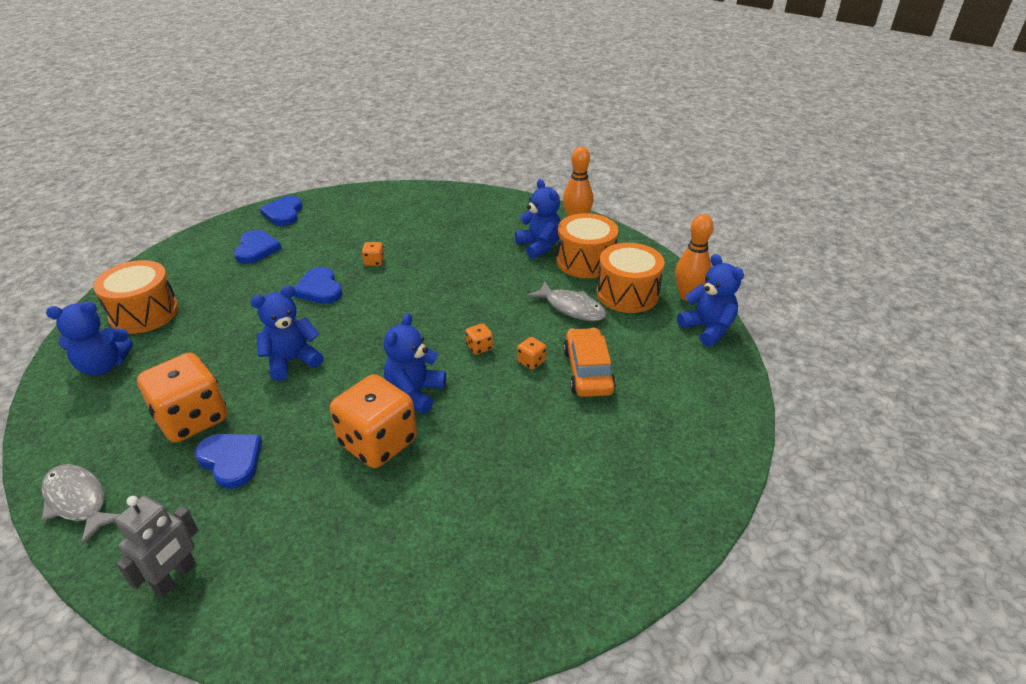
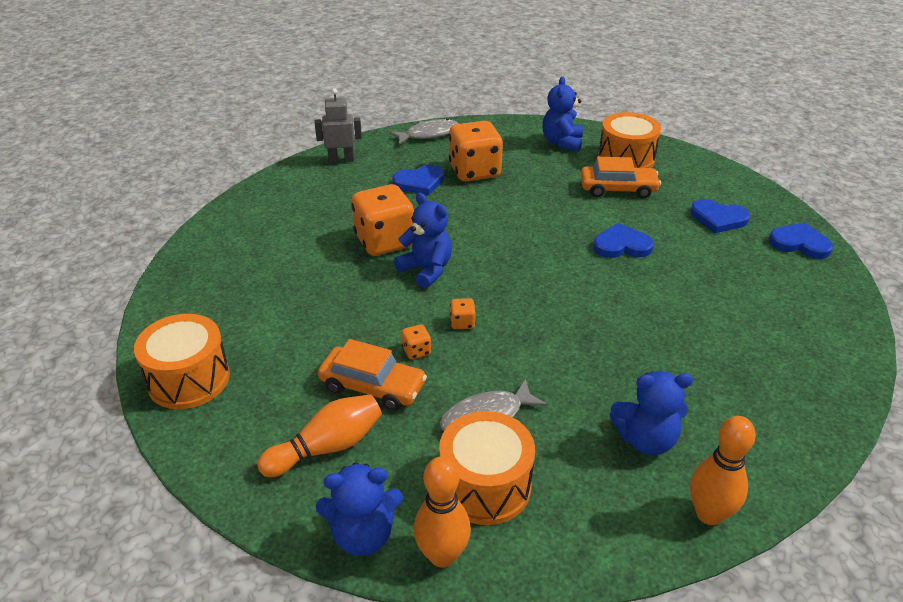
camera: 115 degrees right, 0 degrees up
grey robot [115,495,198,597] -> grey robot turned 120 degrees clockwise [315,89,362,163]
blue teddy bear [251,285,324,381] -> none
orange dice [362,242,384,266] -> none
orange drum [557,213,618,278] -> orange drum moved to [134,314,230,409]
none -> orange bowling pin [257,394,382,477]
none -> orange car [580,157,661,198]

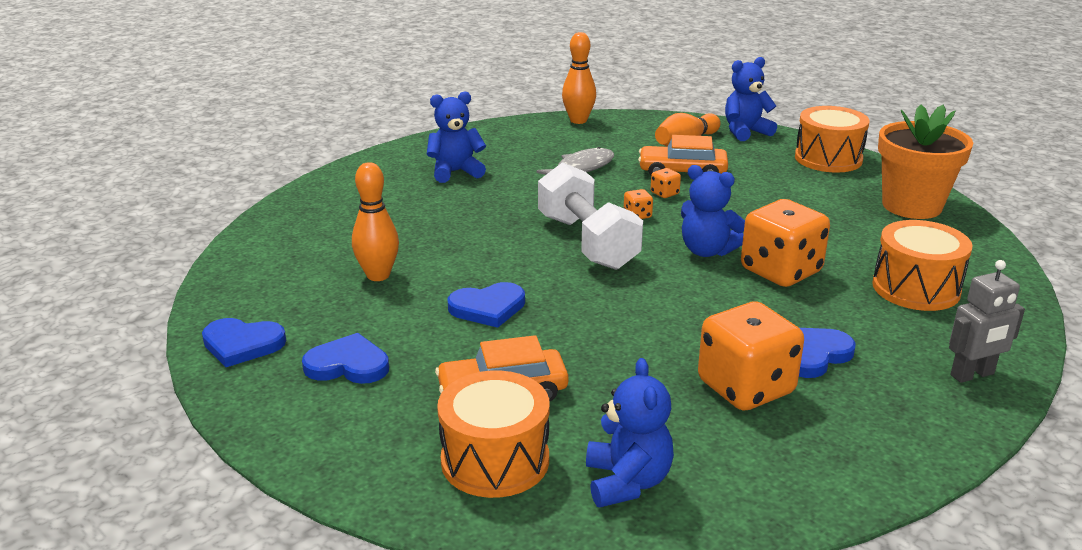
camera: 165 degrees right, 10 degrees down
blue teddy bear [316,462,403,556] -> blue teddy bear moved to [725,57,777,141]
grey fish [389,119,459,145] -> none
orange drum [439,411,535,525] -> orange drum moved to [872,220,973,311]
orange bowling pin [690,416,756,525] -> orange bowling pin moved to [352,162,399,281]
none -> white dumbbell [538,162,643,270]
none -> orange flower pot [878,105,973,219]

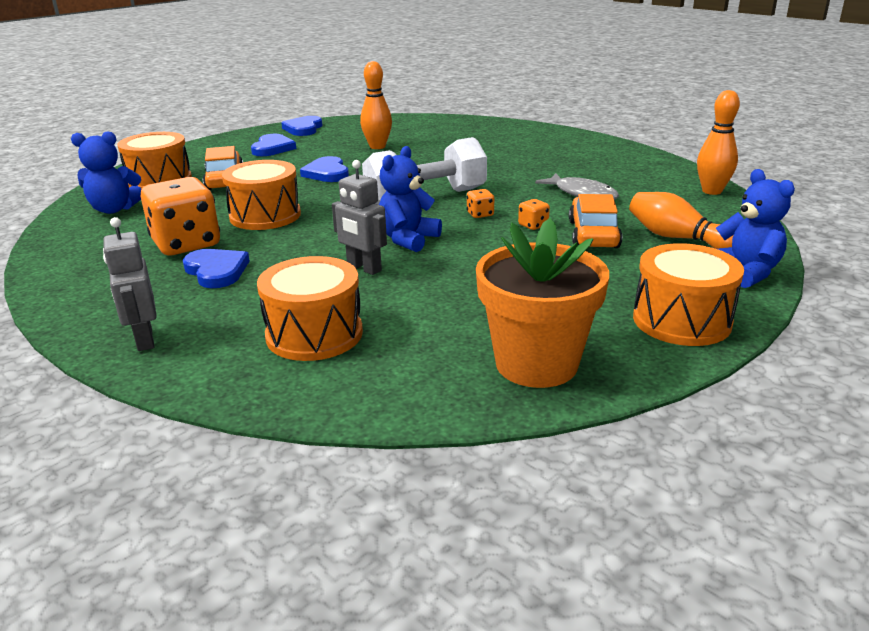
camera: 90 degrees right, 0 degrees up
blue teddy bear [426,91,486,183] -> none
orange dice [741,199,830,287] -> grey robot [332,160,387,275]
none -> orange drum [222,160,301,230]

